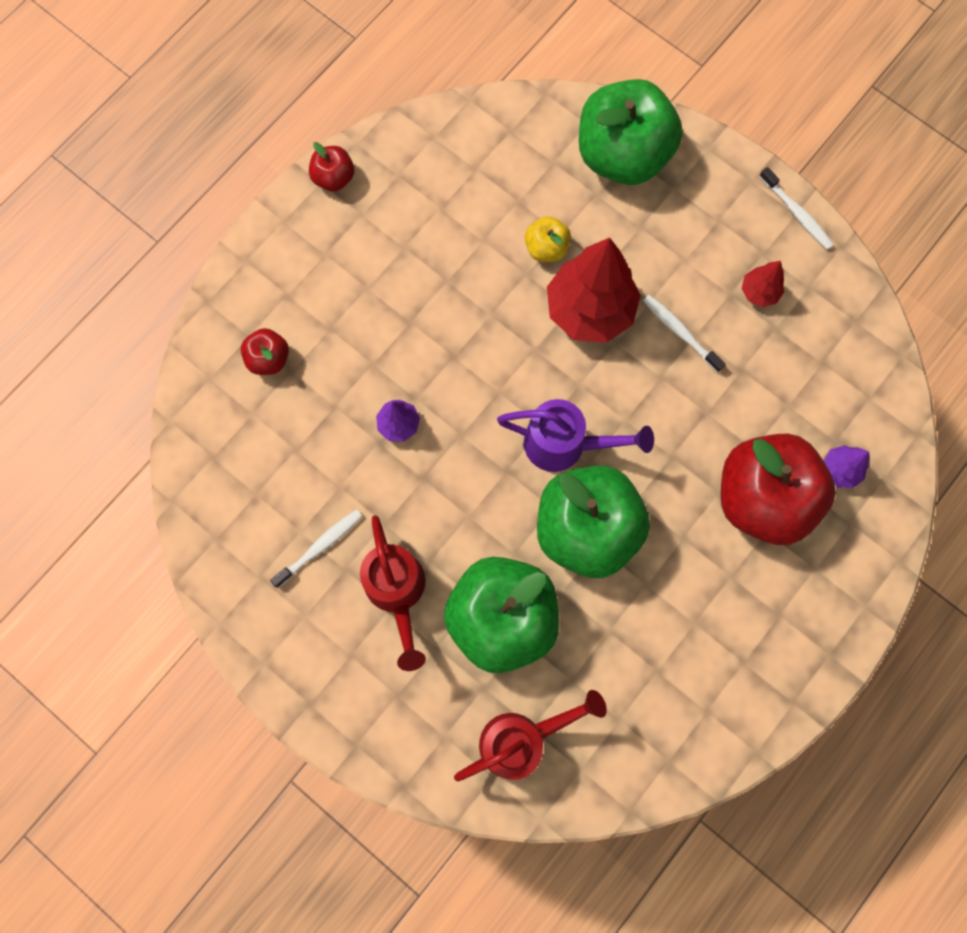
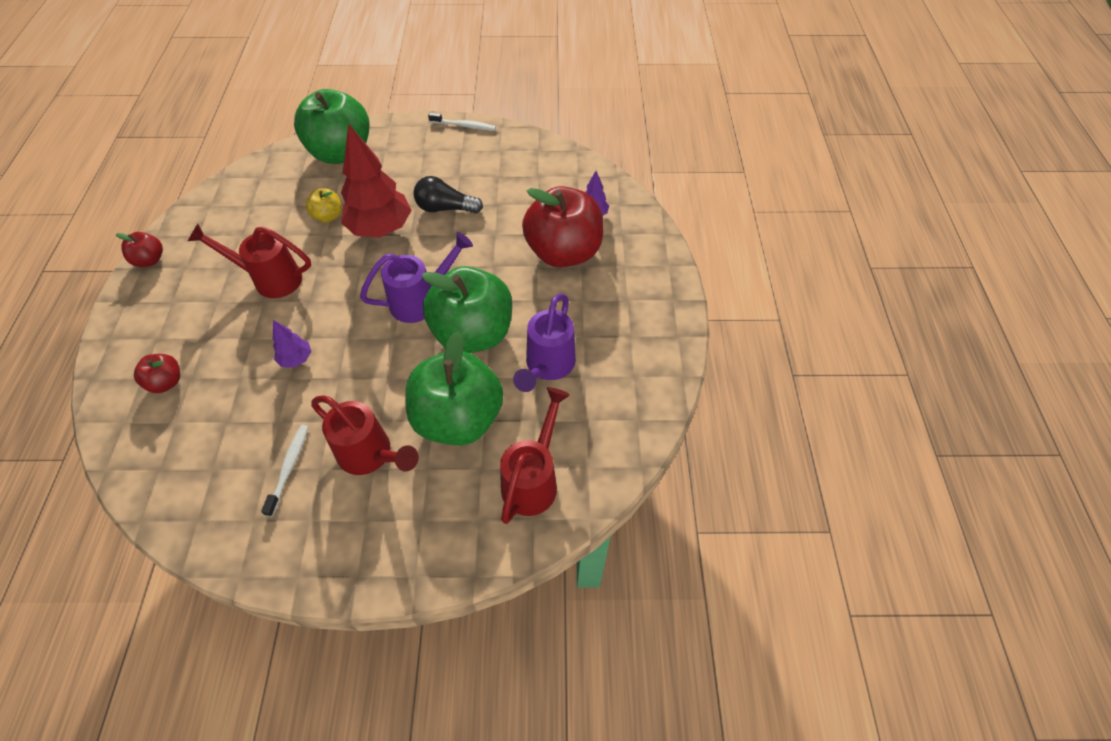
camera: 40 degrees left, 20 degrees down
white toothbrush [643,295,726,373] -> black light bulb [413,176,483,214]
red tree [741,261,784,307] -> none
none -> red watering can [188,224,311,298]
none -> purple watering can [513,293,576,392]

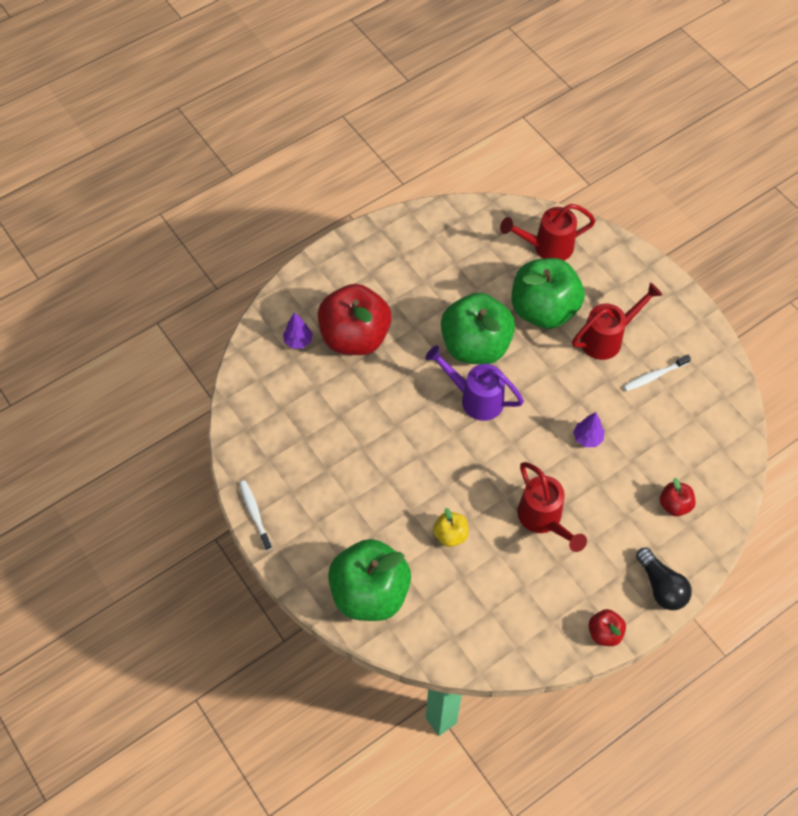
camera: 125 degrees left, 5 degrees up
red watering can [311,395,419,475] -> red watering can turned 60 degrees clockwise [572,282,662,360]
red tree [341,123,412,237] -> none
black light bulb [413,176,483,214] -> black light bulb moved to [636,548,692,610]
purple watering can [513,293,576,392] -> none

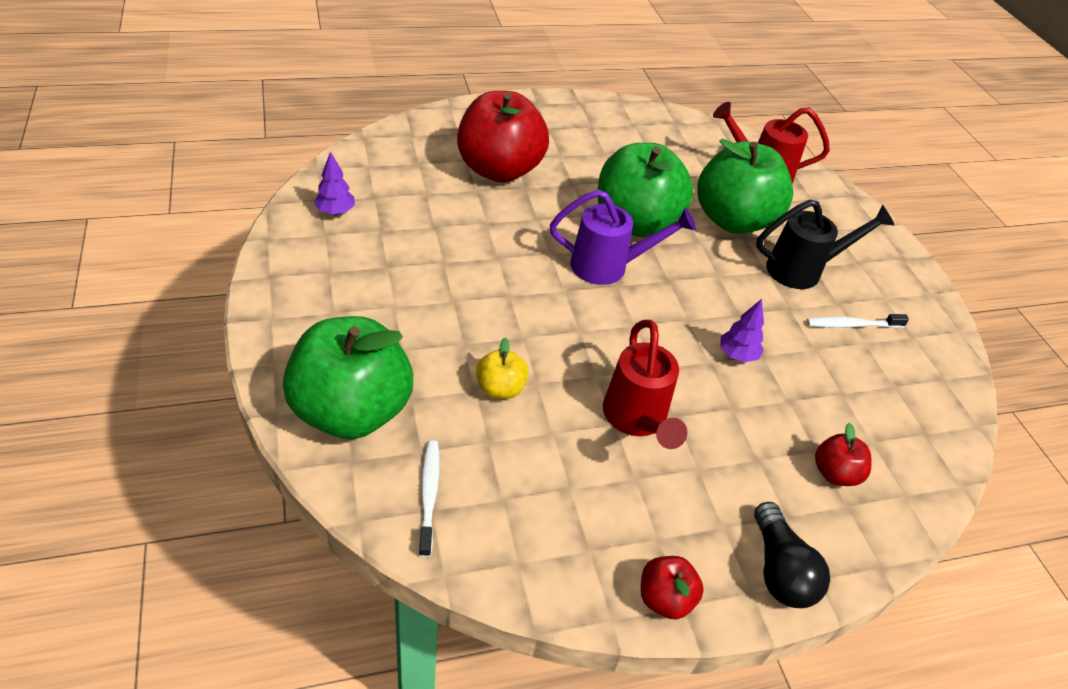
camera: 15 degrees right, 15 degrees down
white toothbrush [239,480,272,550] -> white toothbrush moved to [418,440,440,557]
purple tree [283,312,313,349] -> purple tree moved to [314,151,355,215]
purple watering can [425,346,524,421] -> purple watering can turned 135 degrees clockwise [550,190,696,285]
red watering can [572,282,662,360] -> black watering can [756,199,894,289]

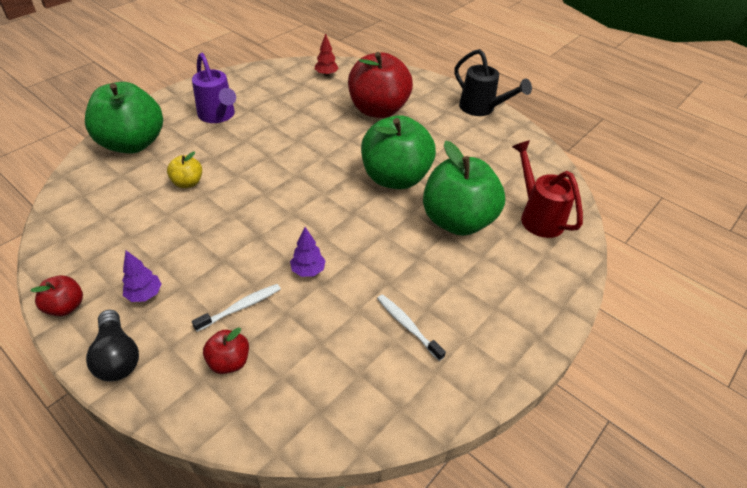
camera: 60 degrees right, 0 degrees up
purple tree [314,151,355,215] -> purple tree moved to [122,251,162,302]
white toothbrush [418,440,440,557] -> white toothbrush moved to [192,284,281,332]
purple watering can [550,190,696,285] -> purple watering can moved to [192,53,236,123]
red watering can [603,320,687,449] -> none
black light bulb [754,502,830,608] -> black light bulb turned 75 degrees counterclockwise [86,310,139,382]
black watering can [756,199,894,289] -> black watering can moved to [454,49,532,116]
none -> red tree [315,33,339,76]

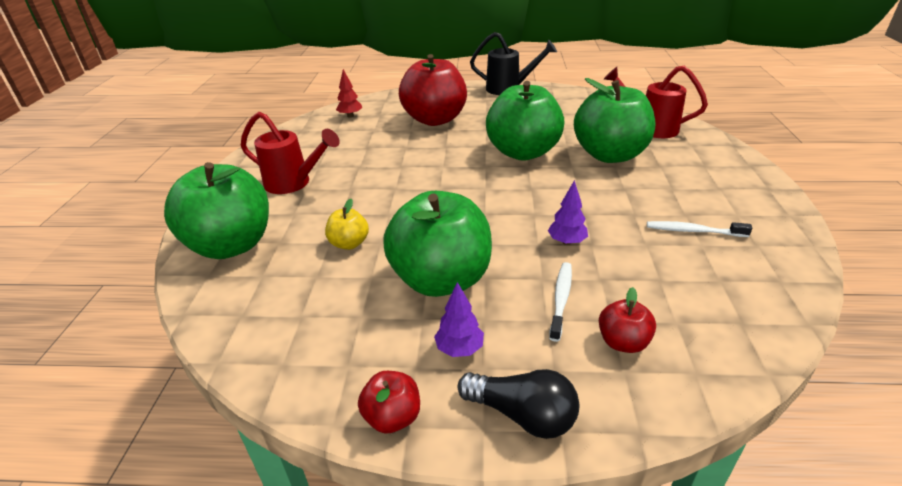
camera: 35 degrees left, 10 degrees down
purple watering can [192,53,236,123] -> red watering can [241,112,340,194]
none -> green apple [383,191,492,297]

